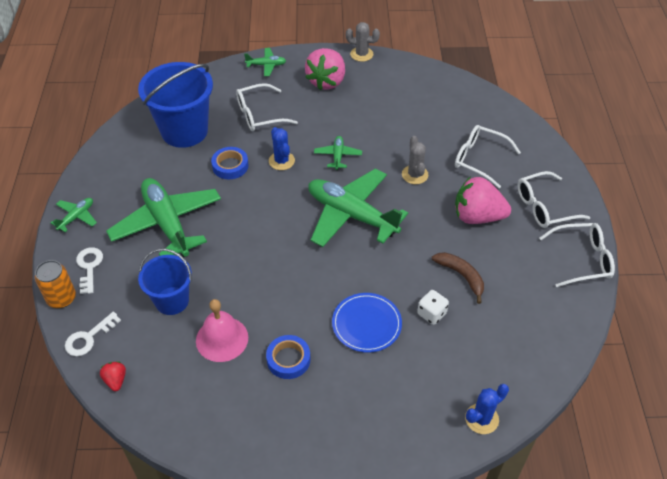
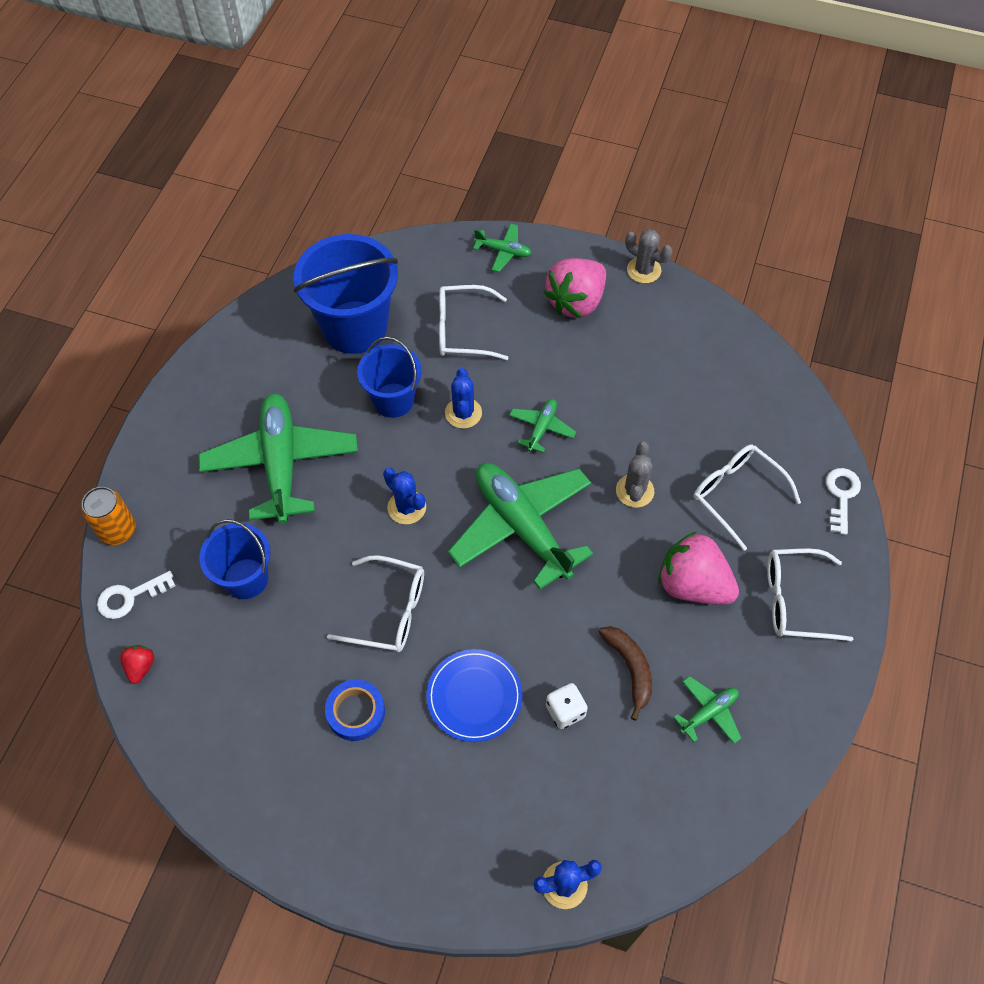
camera: 20 degrees right, 10 degrees up
green plane [51,198,97,232] -> green plane moved to [673,676,741,744]
white key [76,247,103,294] -> white key moved to [826,468,861,535]
pink bell [196,299,248,362] -> none
blue tape [211,147,248,179] -> blue bucket [357,337,422,418]
white glasses [540,223,615,287] -> white glasses moved to [327,555,424,652]
none -> blue cactus [383,468,426,524]

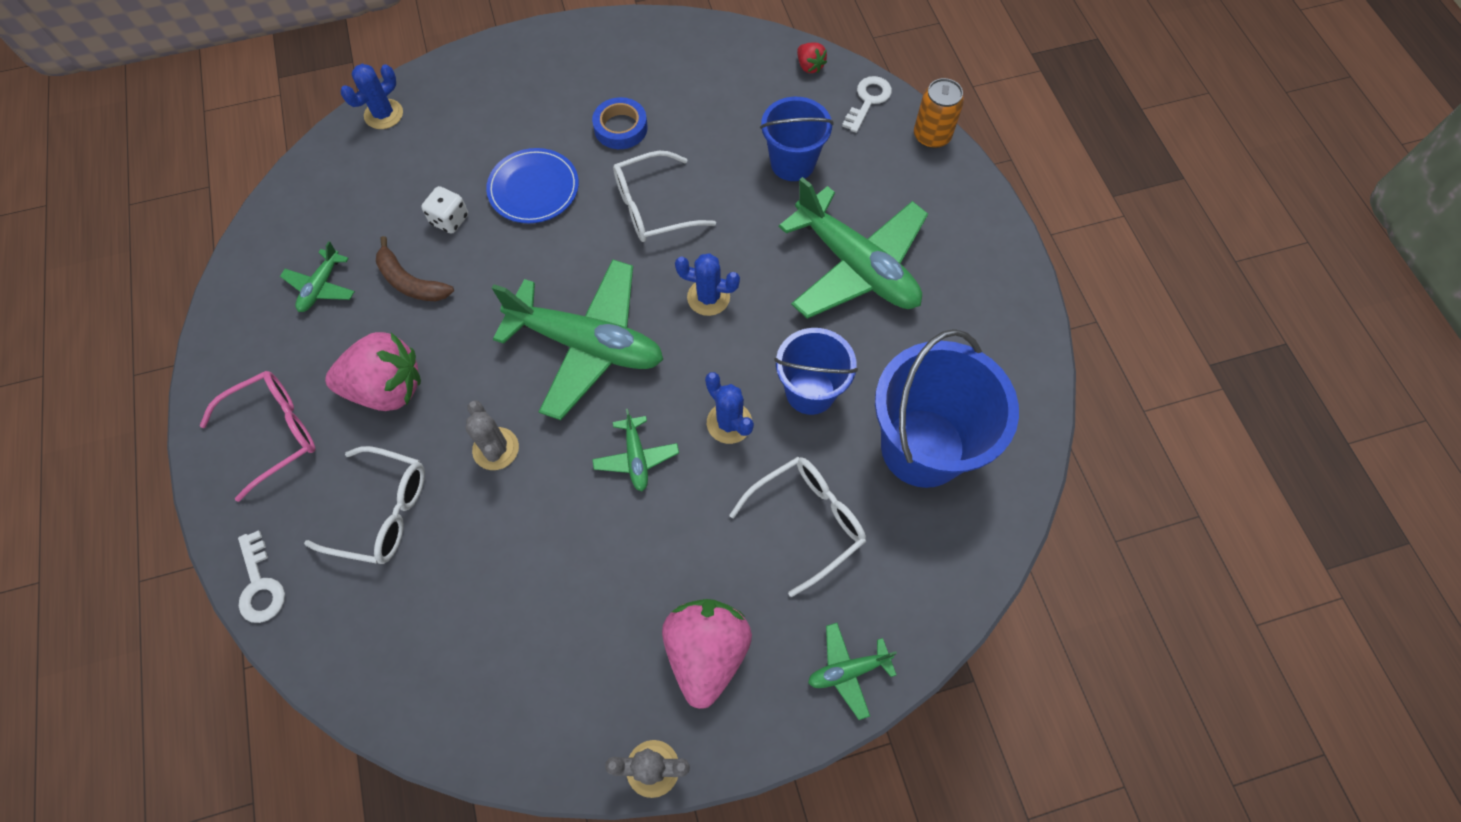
camera: 145 degrees right, 5 degrees up
white glasses [767,548,853,641] -> pink glasses [199,371,315,502]

